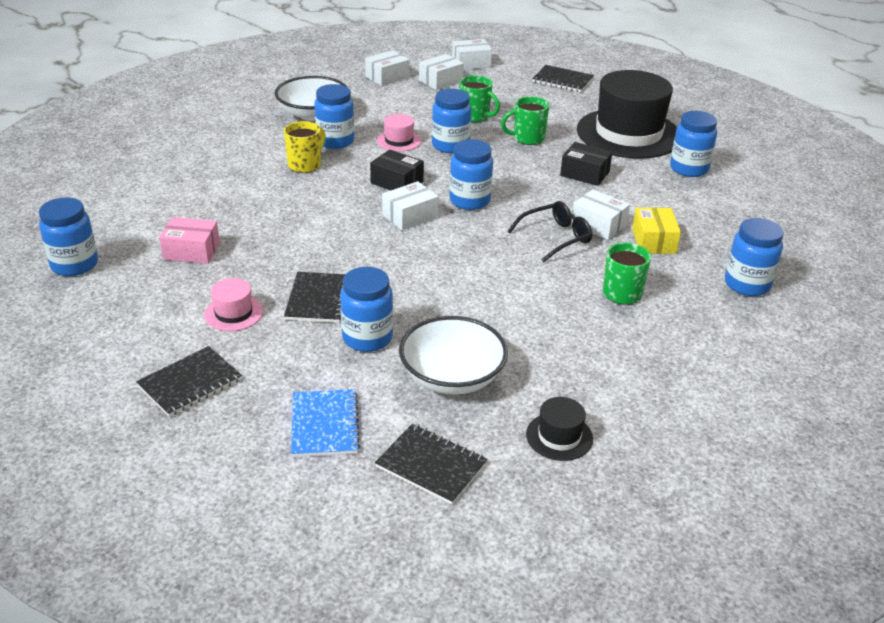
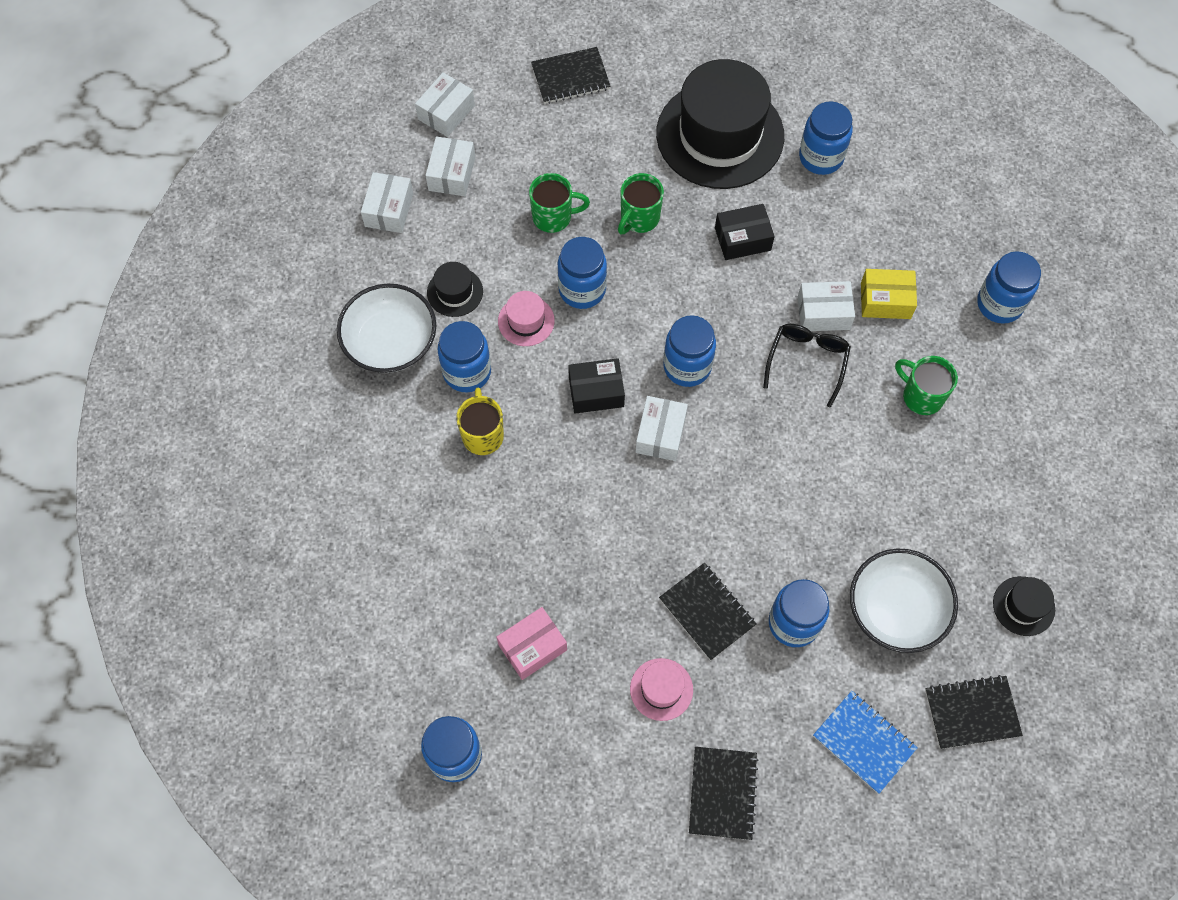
camera: 40 degrees left, 30 degrees up
yellow box [632,207,681,254] -> yellow box turned 45 degrees counterclockwise [861,269,917,319]
none -> black hat [427,262,483,317]

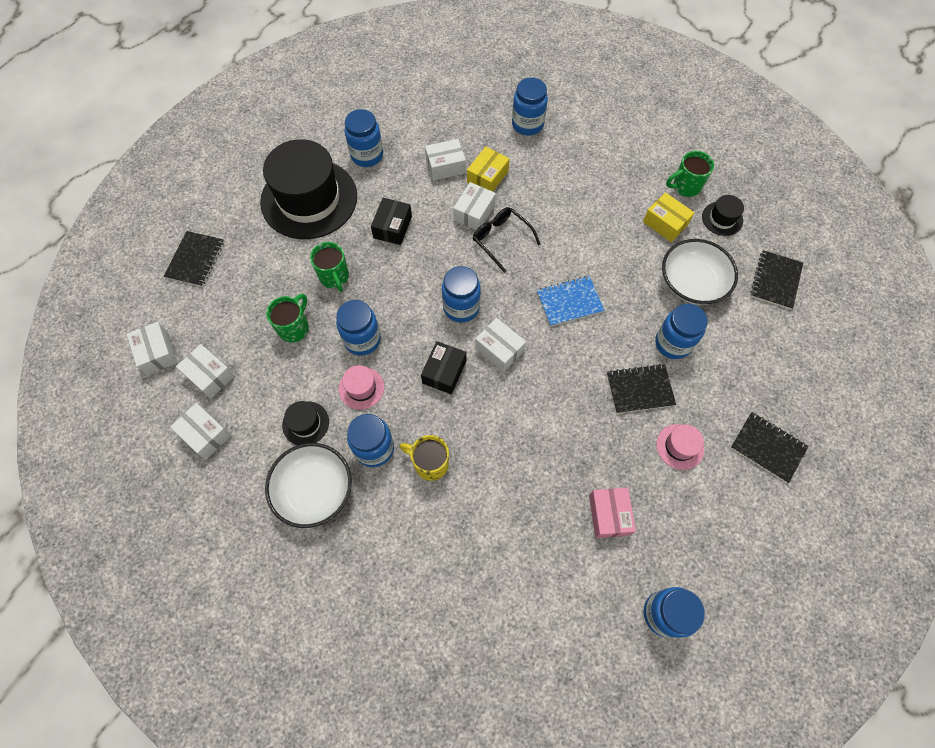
camera: 60 degrees left, 0 degrees up
blue notebook [813,691,918,793] -> blue notebook moved to [537,276,605,327]
green mug [895,356,958,415] -> green mug moved to [666,151,714,197]
none -> white box [425,139,466,180]
none -> yellow box [643,192,695,242]

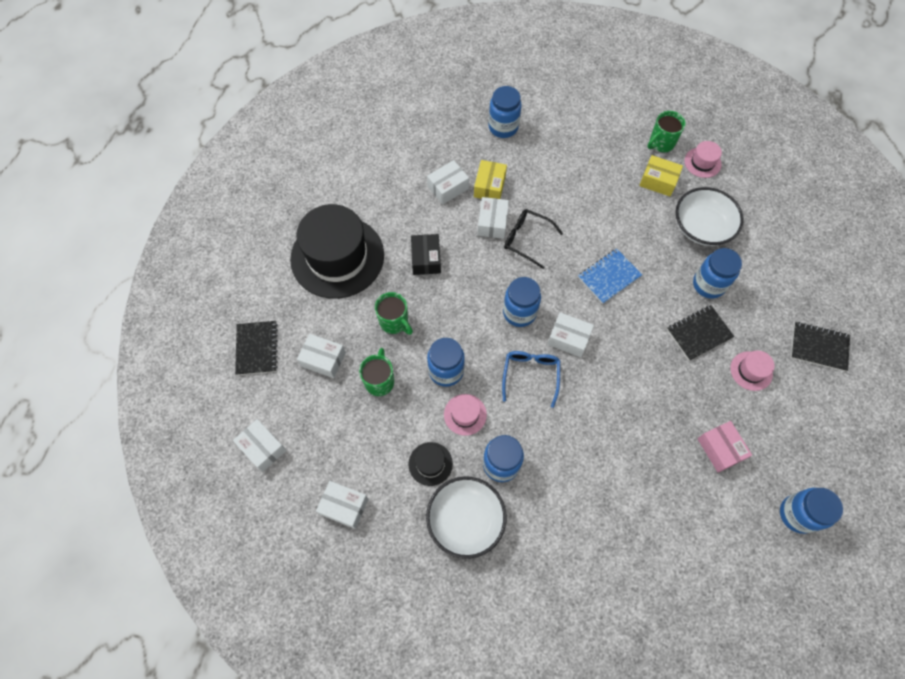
camera: 20 degrees left, 0 degrees up
white box [176,344,235,399] -> white box moved to [297,334,346,378]
blue jar [345,109,383,167] -> none
yellow mug [400,435,449,481] -> none
black box [421,341,466,394] -> blue glasses [502,351,560,408]
black hat [702,195,744,236] -> pink hat [684,141,722,178]
black notebook [750,250,803,310] -> none

